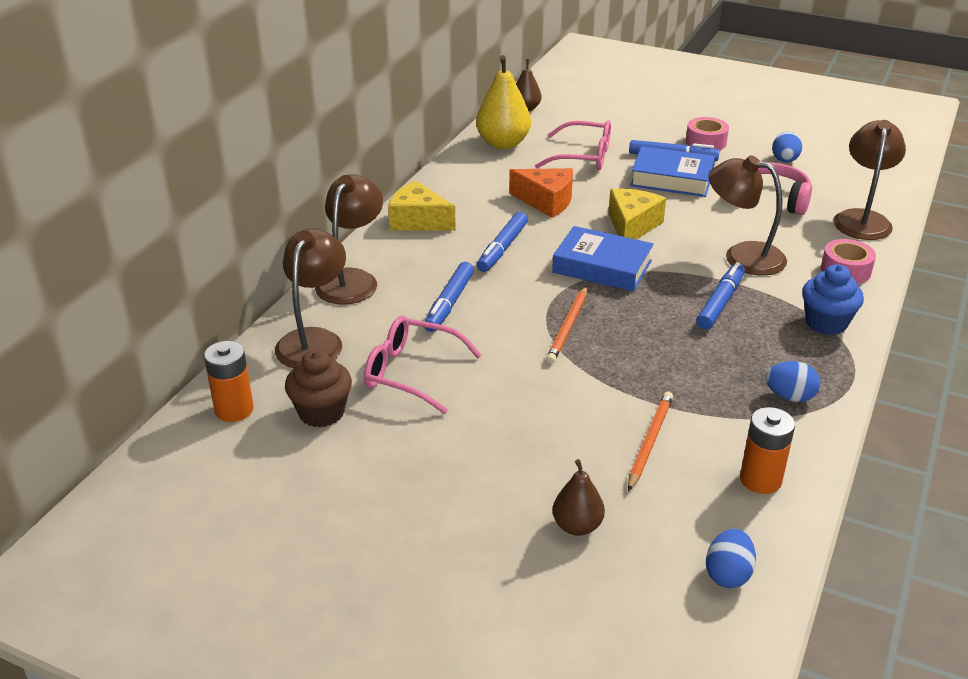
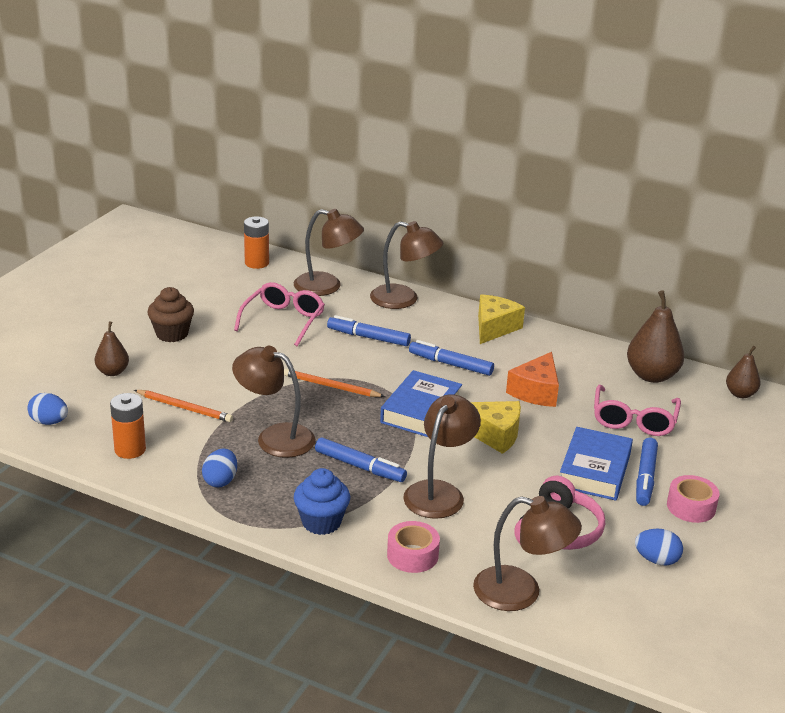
camera: 90 degrees right, 5 degrees down
brown cupcake [285,350,352,428] -> brown cupcake moved to [147,287,194,342]
yellow pear [476,55,531,149] -> brown pear [627,290,685,383]
none -> brown lamp [232,346,315,458]

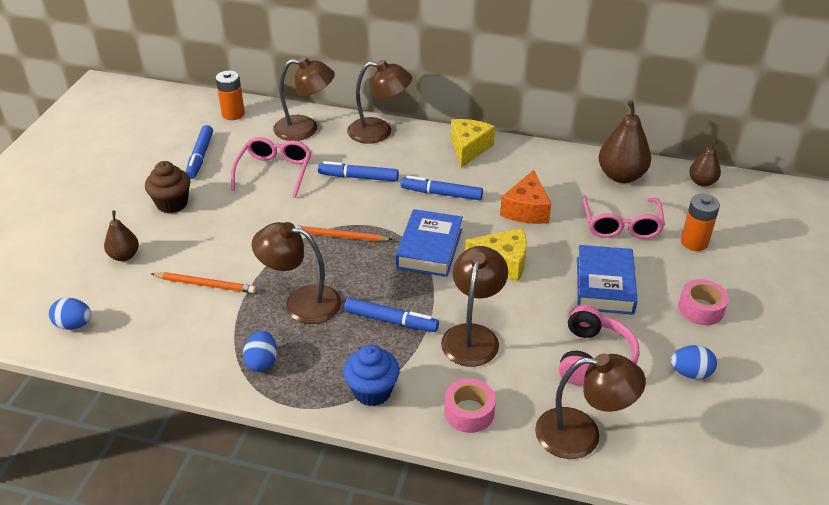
camera: 10 degrees left, 10 degrees up
orange battery [110,393,146,459] -> orange battery moved to [681,194,720,251]
blue marker [636,438,658,506] -> blue marker moved to [186,125,213,179]

